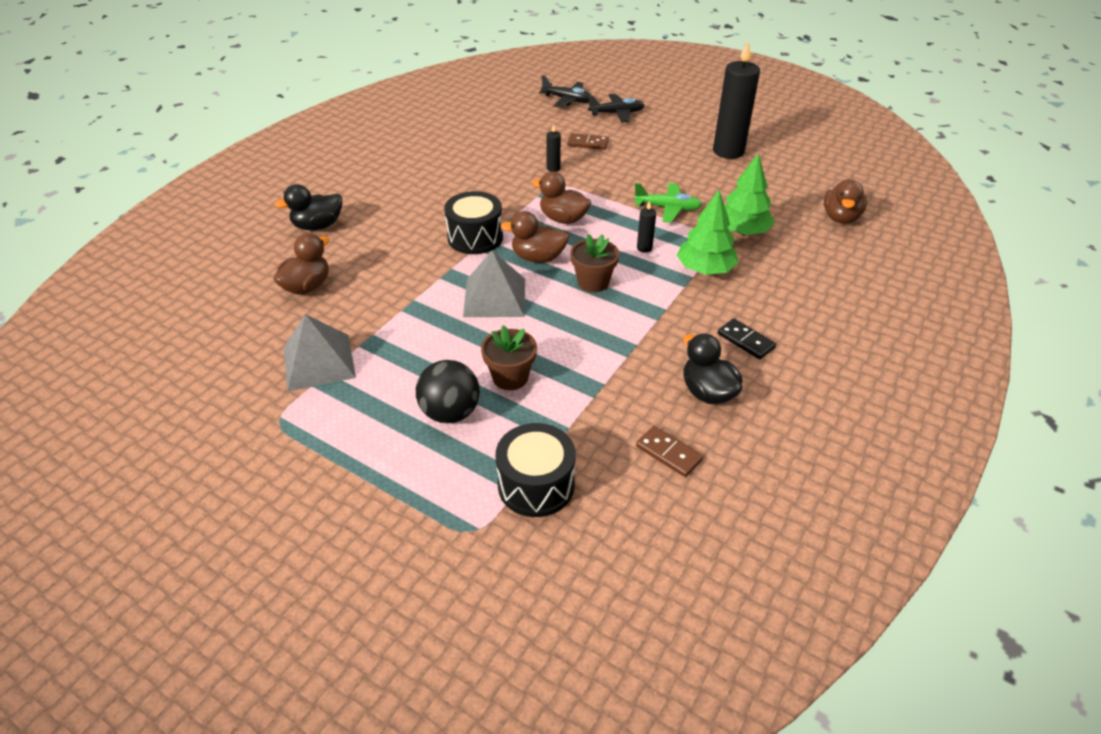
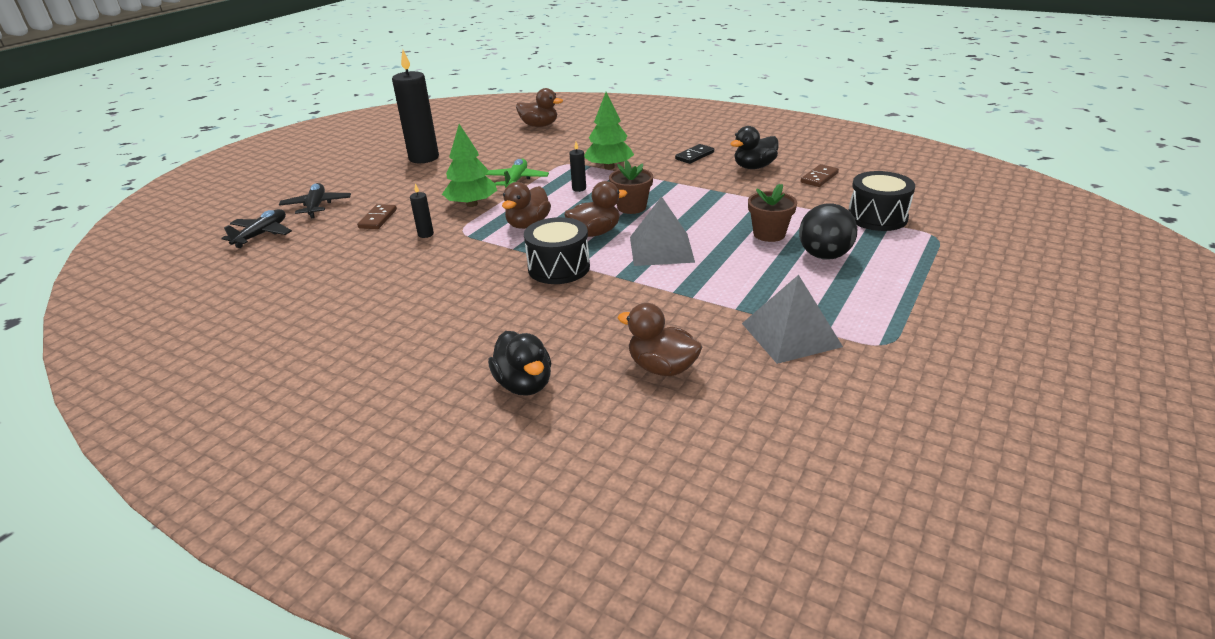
camera: 90 degrees left, 10 degrees down
brown duck [501,211,569,262] -> brown duck turned 120 degrees counterclockwise [564,181,627,237]
green tree [724,153,775,235] -> green tree moved to [442,124,497,207]

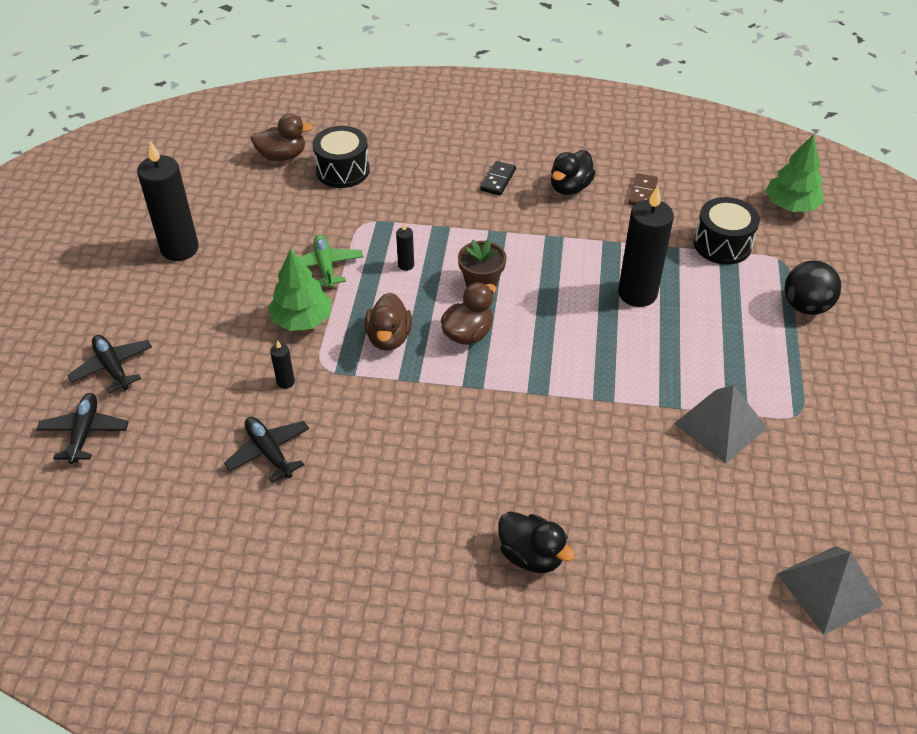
camera: 25 degrees left, 15 degrees up
brown domino [357,204,397,229] -> none
black drum [524,217,590,284] -> black drum moved to [313,126,370,188]
green tree [584,92,634,170] -> green tree moved to [765,134,824,212]
brown duck [618,303,702,376] -> none
grey pyramid [630,196,695,266] -> grey pyramid moved to [777,546,884,635]
brown flower pot [748,184,797,242] -> black candle [618,186,674,307]
black ball [799,203,857,260] -> black ball moved to [784,261,841,315]
none -> black plane [224,417,309,483]

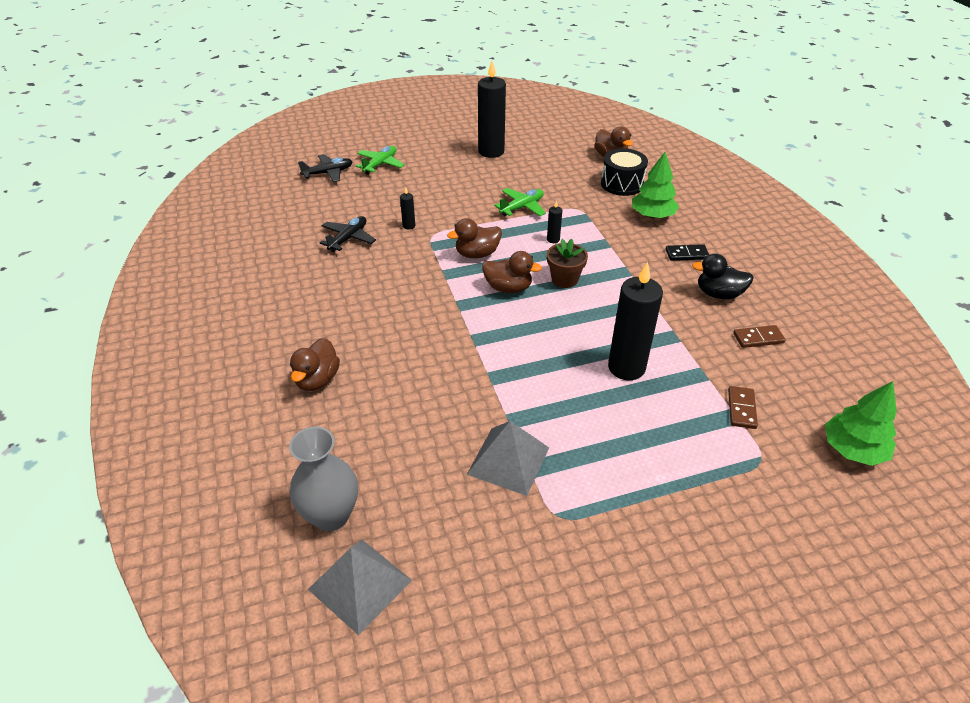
camera: 65 degrees right, 5 degrees down
black plane [67,335,152,393] -> green plane [356,146,405,175]
green tree [268,249,332,331] -> green tree moved to [632,152,679,218]
black duck [498,511,575,573] -> brown duck [290,338,340,391]
black drum [694,197,760,265] -> brown domino [728,386,758,429]
black ball [784,261,841,315] -> none
none -> grey vase [289,426,358,531]

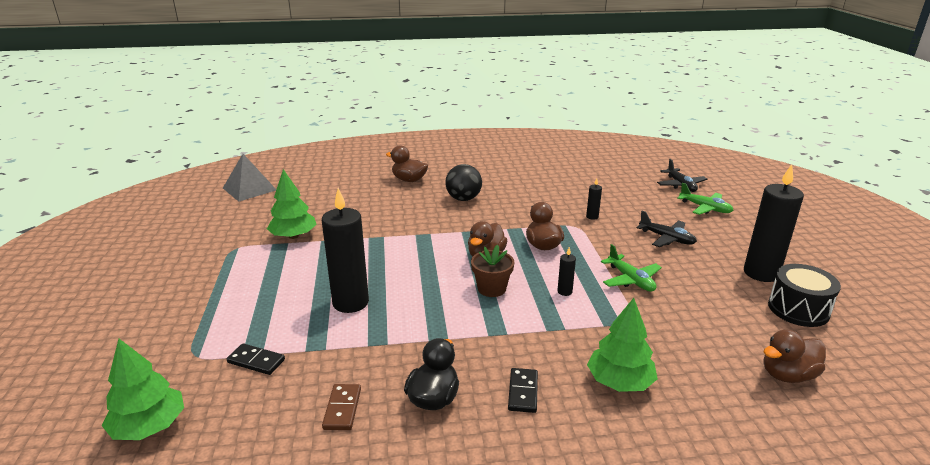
camera: 100 degrees right, 15 degrees down
grey vase [289,426,358,531] -> none
black plane [320,216,376,252] -> black plane moved to [637,211,697,247]
grey pyramid [467,421,549,496] -> green tree [267,169,317,239]
black drum [601,148,648,196] -> black drum moved to [768,264,841,327]
brown domino [728,386,758,429] -> black domino [227,343,285,375]
none -> black ball [445,164,482,201]

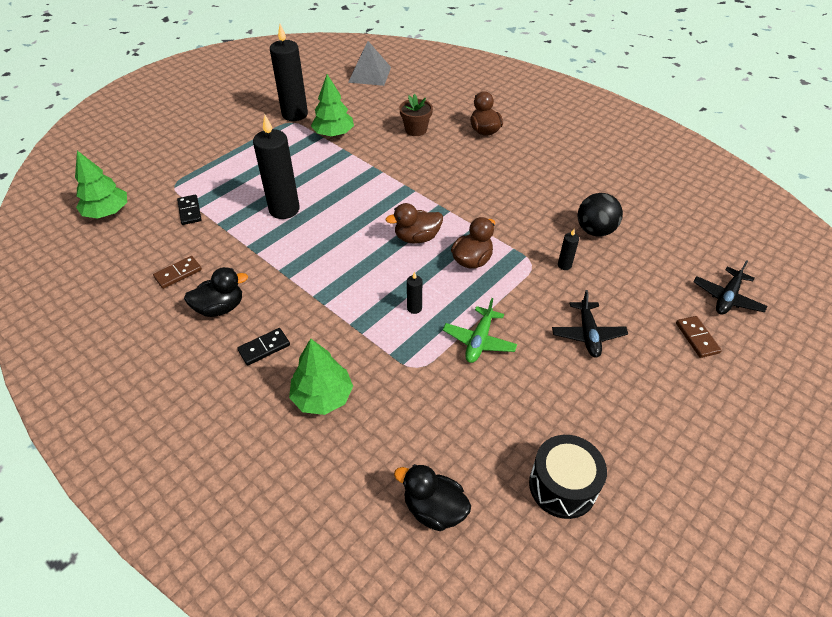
camera: 50 degrees right, 20 degrees up
black ball [445,164,482,201] -> black ball moved to [578,193,623,237]
brown flower pot [471,245,515,297] -> brown flower pot moved to [399,94,433,136]
green plane [678,183,733,215] -> brown domino [676,316,722,358]
black candle [744,164,804,282] -> black candle moved to [270,24,308,121]
brown duck [763,329,826,383] -> black duck [394,464,471,531]

